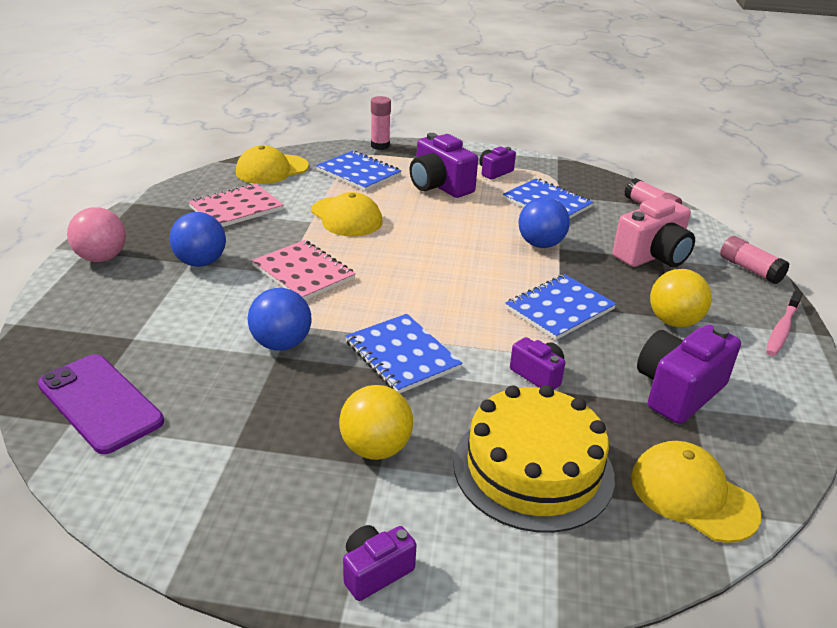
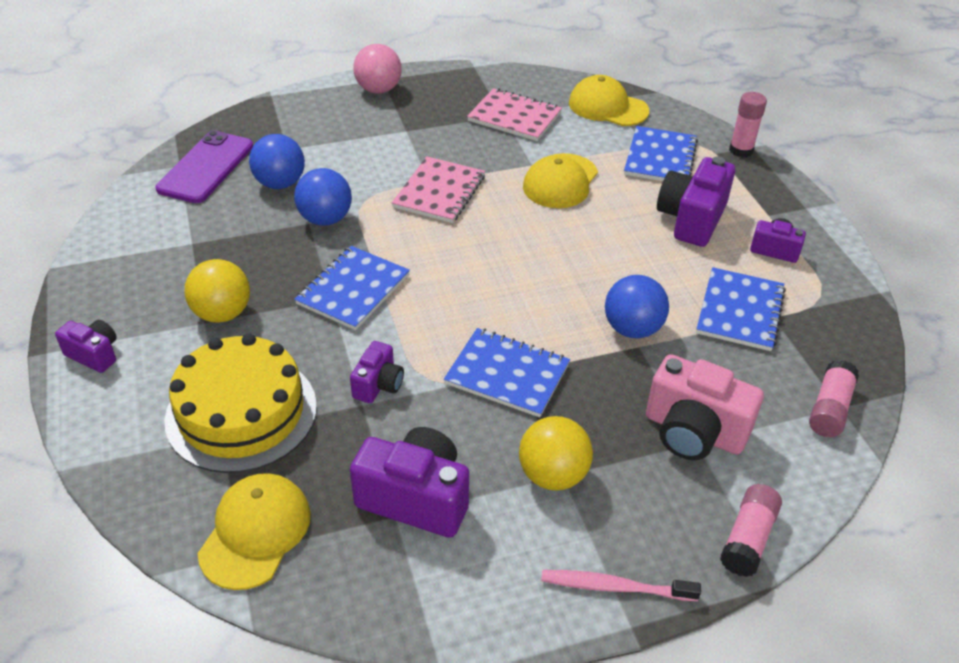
camera: 65 degrees right, 10 degrees up
blue ball [169,212,226,267] -> blue ball moved to [249,134,305,189]

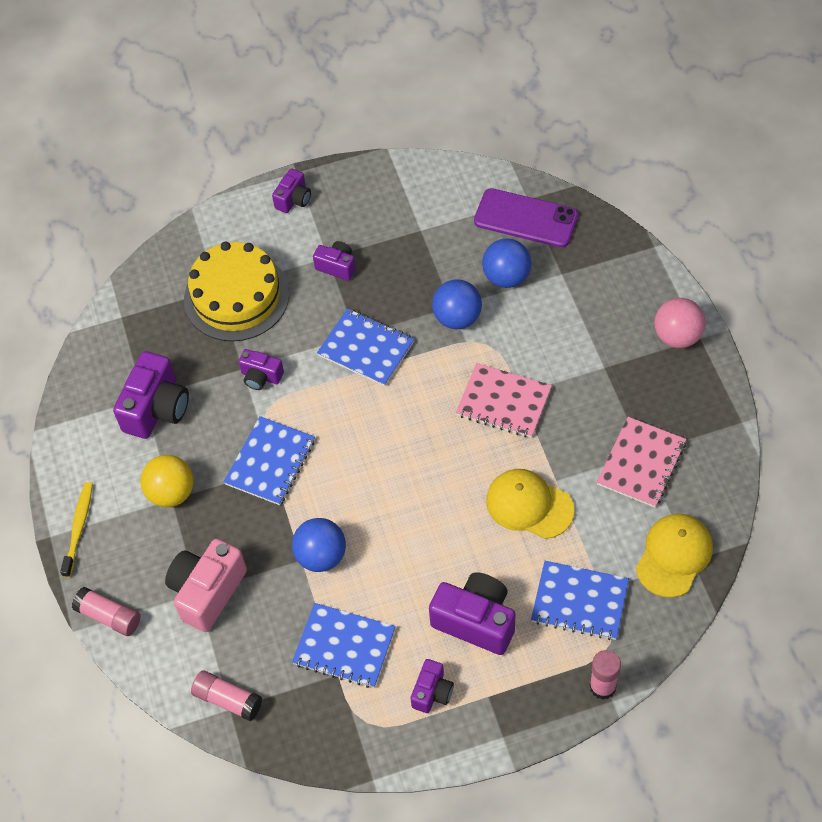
camera: 95 degrees right, 15 degrees up
yellow ball [185,259,250,323] -> purple camera [313,241,356,281]
yellow cap [198,473,311,590] -> none
pink toothbrush [541,570,701,601] -> yellow toothbrush [60,482,93,578]

